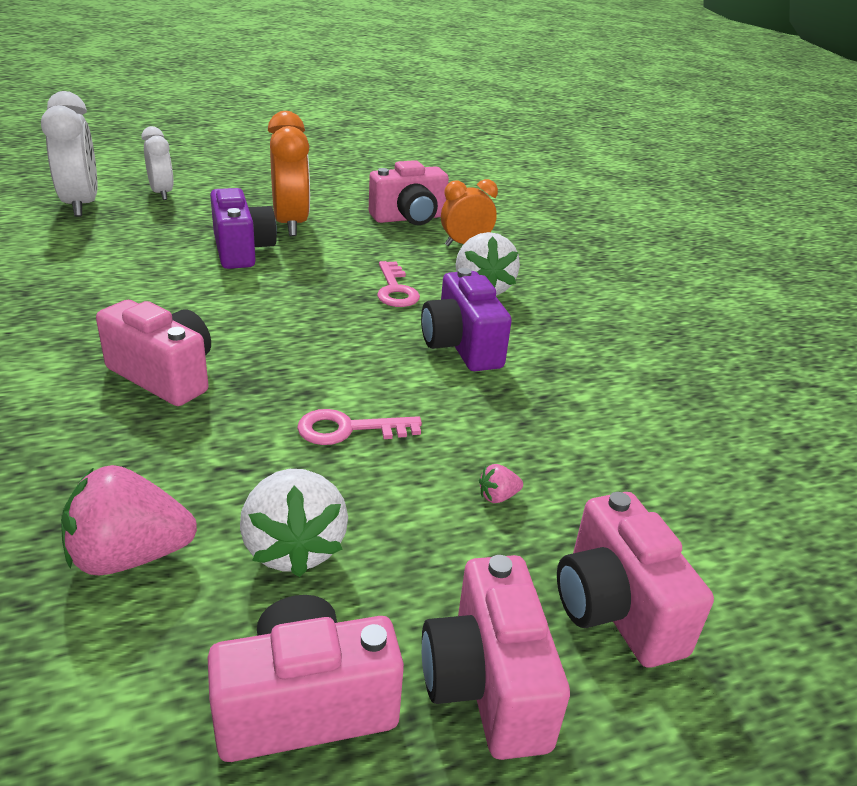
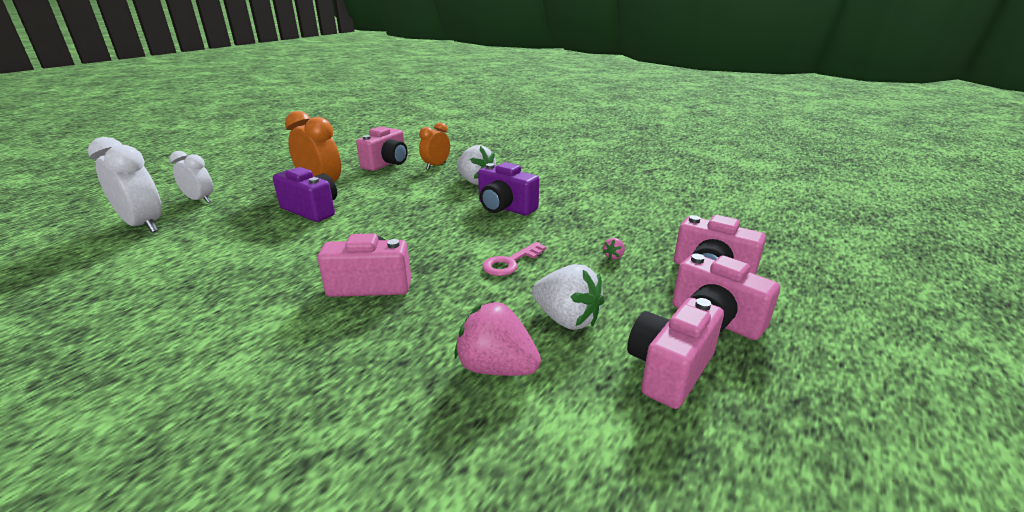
camera: 35 degrees left, 5 degrees down
pink strawberry [61,465,197,576] -> pink strawberry turned 75 degrees clockwise [455,302,541,376]
pink key [377,261,420,307] -> none

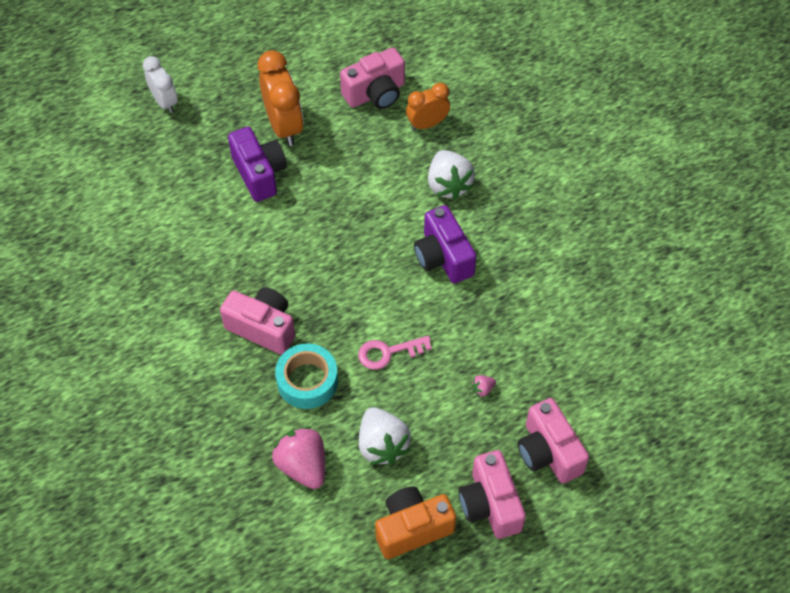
camera: 30 degrees right, 30 degrees up
white clock [88,137,162,233] -> none
pink camera [627,298,724,409] -> orange camera [375,486,456,559]
none -> turquoise tape [275,343,338,409]

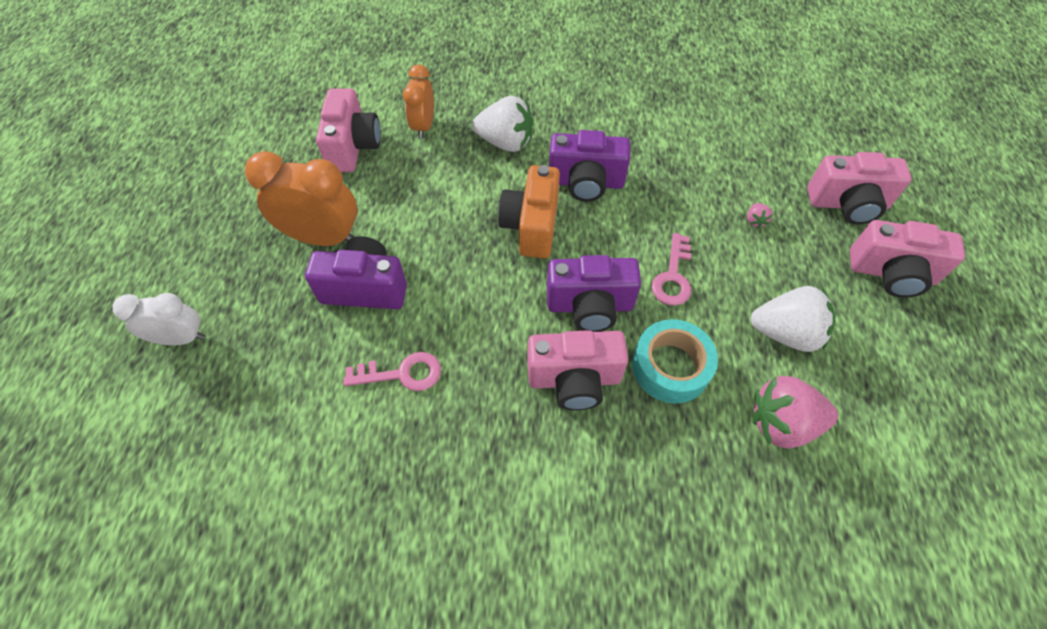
camera: 60 degrees left, 0 degrees up
pink camera [220,287,295,355] -> pink camera turned 150 degrees counterclockwise [527,330,628,410]
orange camera [375,486,456,559] -> orange camera moved to [498,165,560,258]
none -> pink key [343,352,441,391]
none -> purple camera [547,255,641,332]

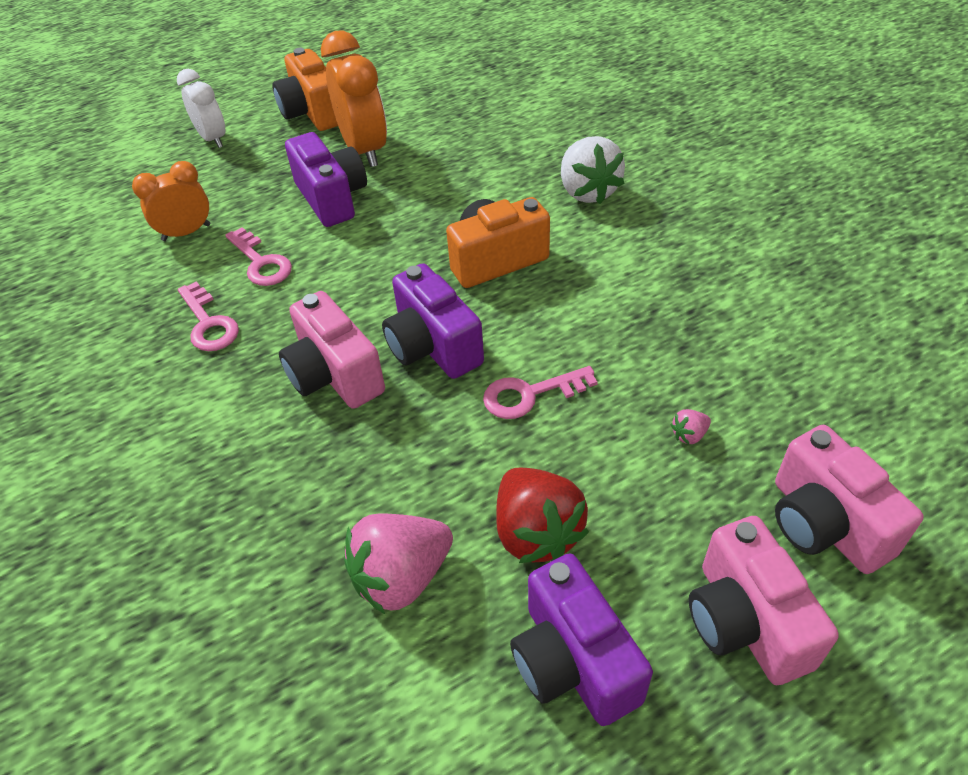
camera: 60 degrees right, 10 degrees down
pink camera [316,88,381,172] -> none
orange clock [403,64,434,139] -> orange clock moved to [132,161,210,241]
purple camera [549,130,630,202] -> purple camera moved to [510,553,653,726]
turquoise tape [632,319,718,404] -> none
white strawberry [751,286,835,352] -> red strawberry [497,468,589,563]
pink strawberry [753,376,838,449] -> pink strawberry turned 90 degrees counterclockwise [344,514,453,614]
none -> pink key [178,281,239,351]
none -> orange camera [273,48,338,131]

